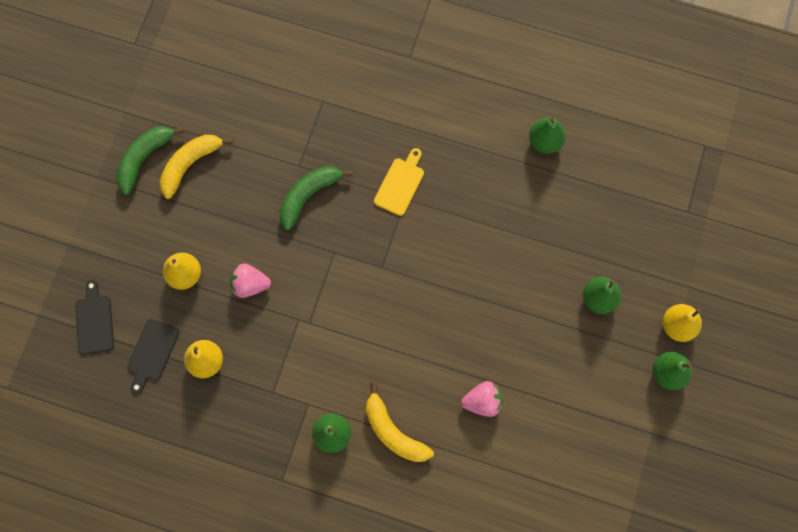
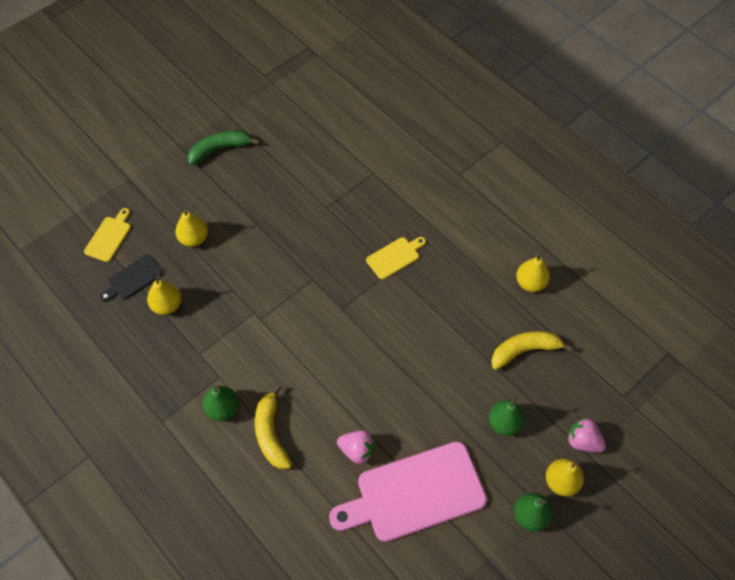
camera: 30 degrees right, 15 degrees down
black cutting board [75,280,114,354] -> yellow cutting board [84,208,131,262]
yellow banana [160,135,233,199] -> yellow banana moved to [491,331,573,370]
pink strawberry [230,264,271,298] -> pink strawberry moved to [567,418,606,453]
green banana [279,166,353,230] -> none
green pear [529,118,566,154] -> yellow pear [516,253,550,292]
none -> pink cutting board [329,442,487,542]

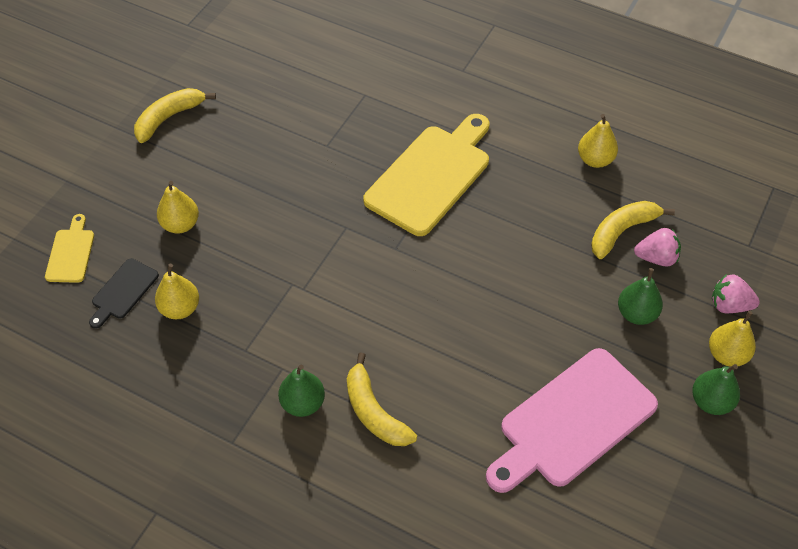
camera: 20 degrees left, 5 degrees down
green banana [188,130,260,165] -> yellow banana [134,88,216,143]
pink strawberry [337,430,375,464] -> pink strawberry moved to [634,228,681,267]
yellow cutting board [366,237,426,279] -> yellow cutting board [363,114,489,236], size x2.10

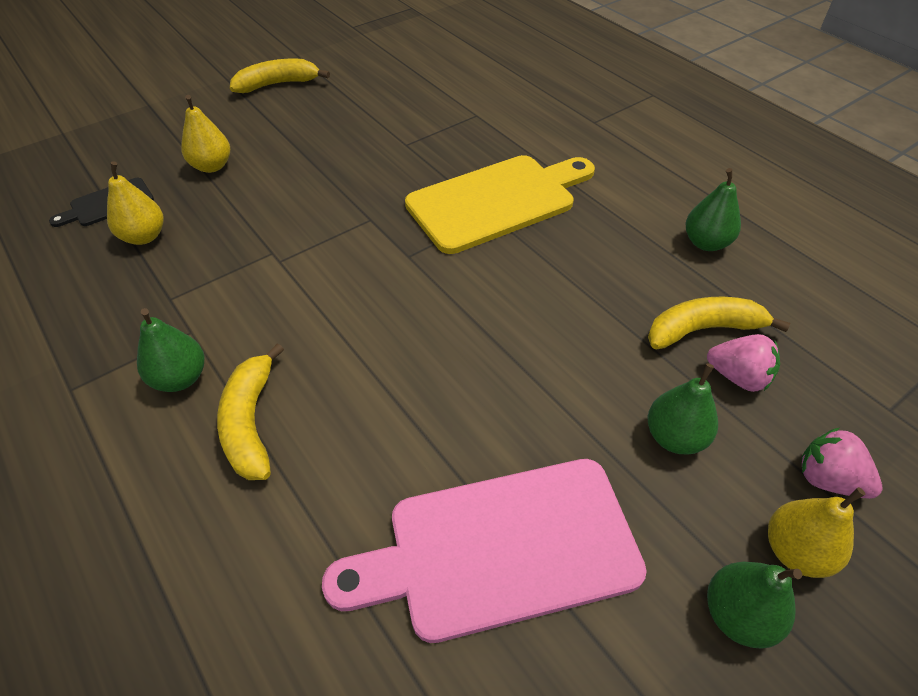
camera: 25 degrees right, 5 degrees down
yellow cutting board [45,214,94,283] -> none
yellow pear [578,114,618,168] -> green pear [685,168,741,251]

